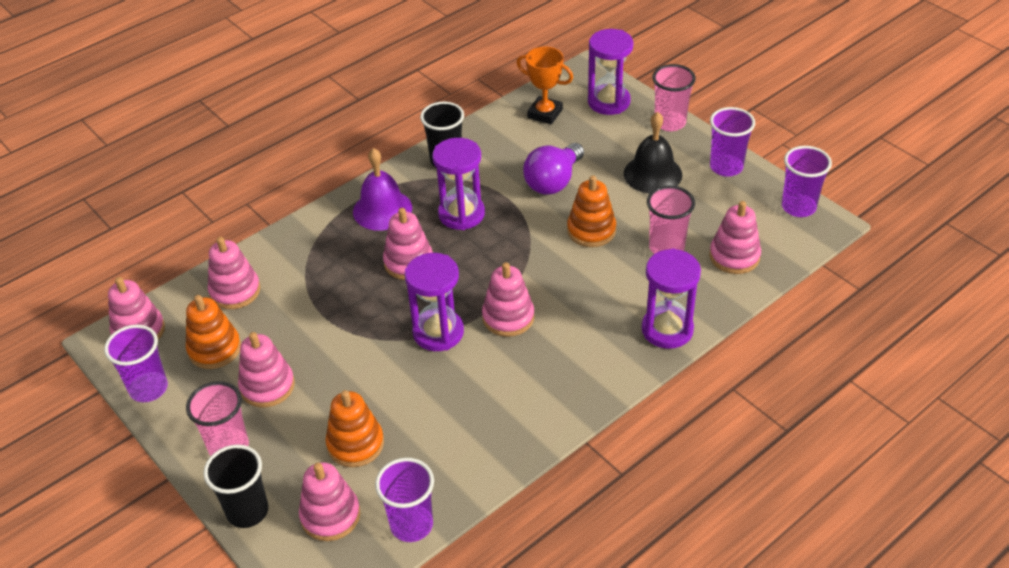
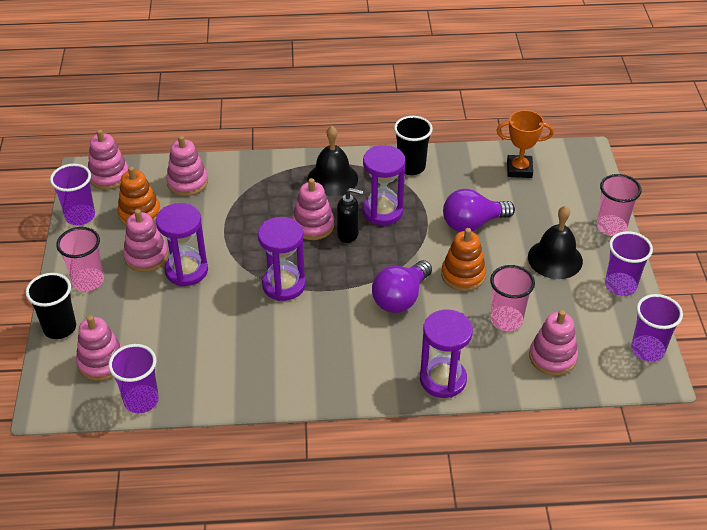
camera: 35 degrees right, 0 degrees up
orange stacking toy [325,390,384,467] -> none
purple bell [353,148,412,231] -> black bell [307,126,358,196]
pink stacking toy [482,262,535,337] -> none
orange trophy [517,46,573,124] -> orange trophy turned 60 degrees counterclockwise [496,110,554,178]
purple hourglass [588,29,633,115] -> purple hourglass moved to [156,203,208,286]
none -> black soap dispenser [337,188,363,243]
none -> purple light bulb [372,260,432,313]

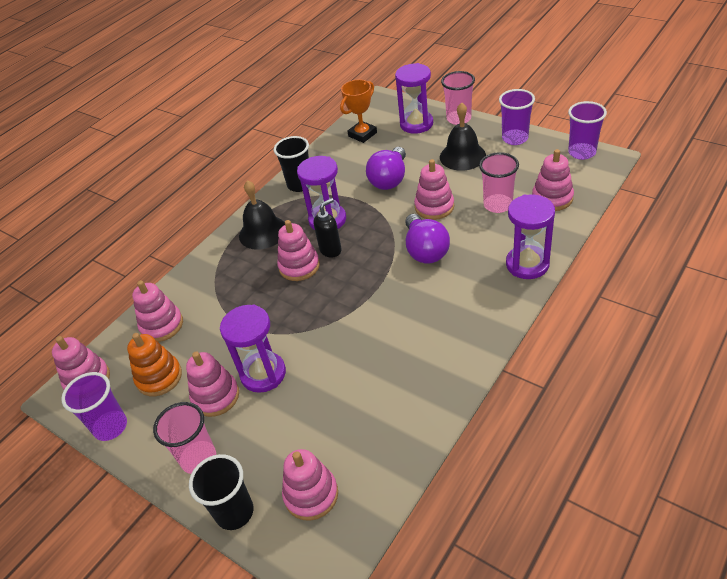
camera: 45 degrees left, 0 degrees up
purple cup [108,344,159,413] -> none
purple hourglass [258,217,306,301] -> purple hourglass moved to [395,63,433,134]
orange stacking toy [441,228,486,291] -> pink stacking toy [414,159,454,220]

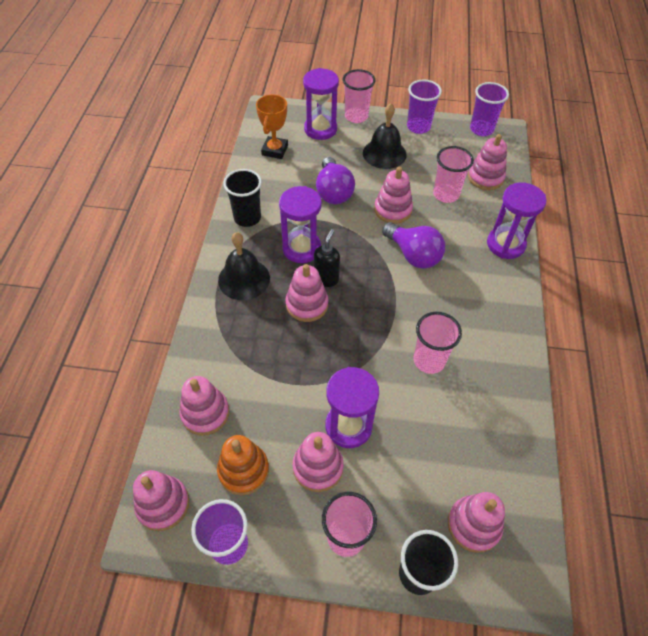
camera: 35 degrees left, 10 degrees up
none -> pink cup [413,312,462,374]

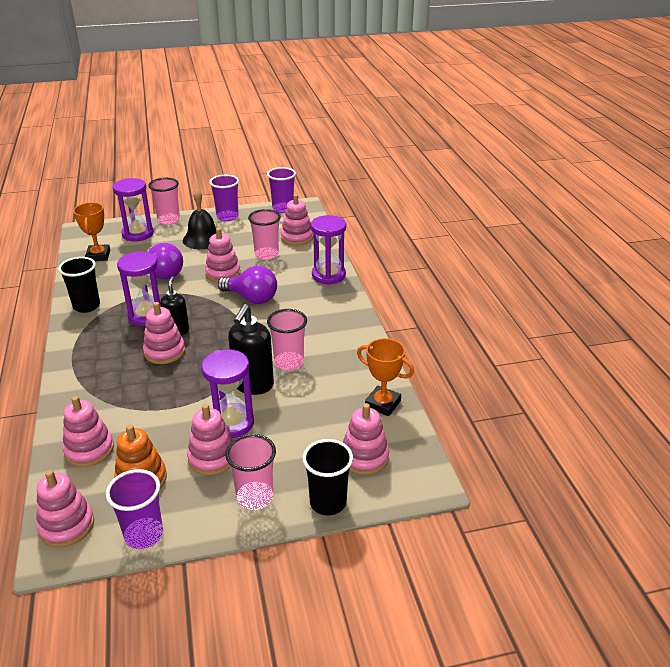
camera: 20 degrees left, 20 degrees down
black bell [218,232,270,300] -> none
none -> black soap dispenser [228,304,274,395]
none -> orange trophy [357,338,414,416]

